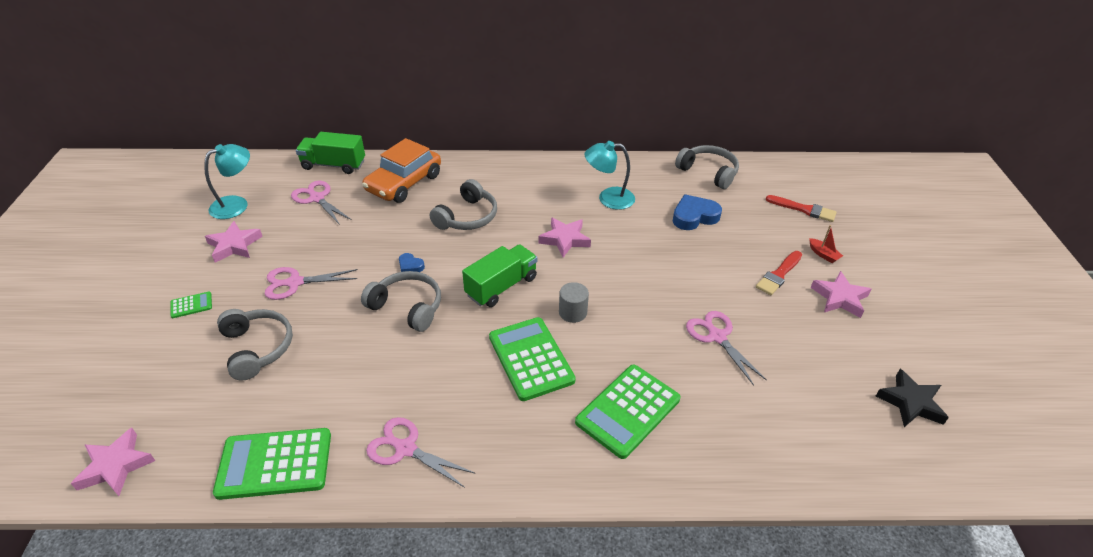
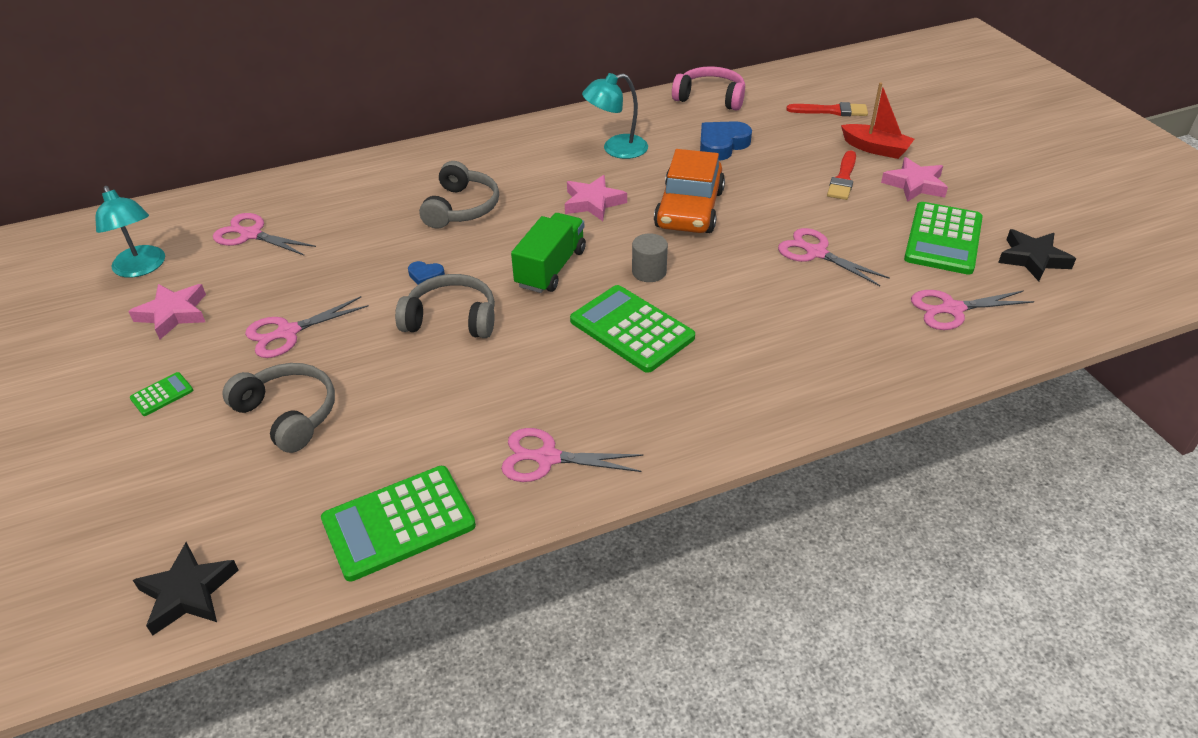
camera: 20 degrees left, 0 degrees up
pink star [71,428,155,496] -> black star [133,542,239,636]
turquoise lamp [204,144,250,219] -> turquoise lamp turned 120 degrees clockwise [96,186,165,278]
green truck [296,132,365,174] -> none
orange car [362,138,441,203] -> orange car moved to [654,149,725,233]
green calculator [575,364,680,459] -> green calculator moved to [904,202,983,275]
grey headphones [675,145,739,189] -> pink headphones [672,66,745,111]
red boat [809,225,843,263] -> red boat [841,82,914,159], size x1.71
none -> pink scissors [911,290,1034,330]

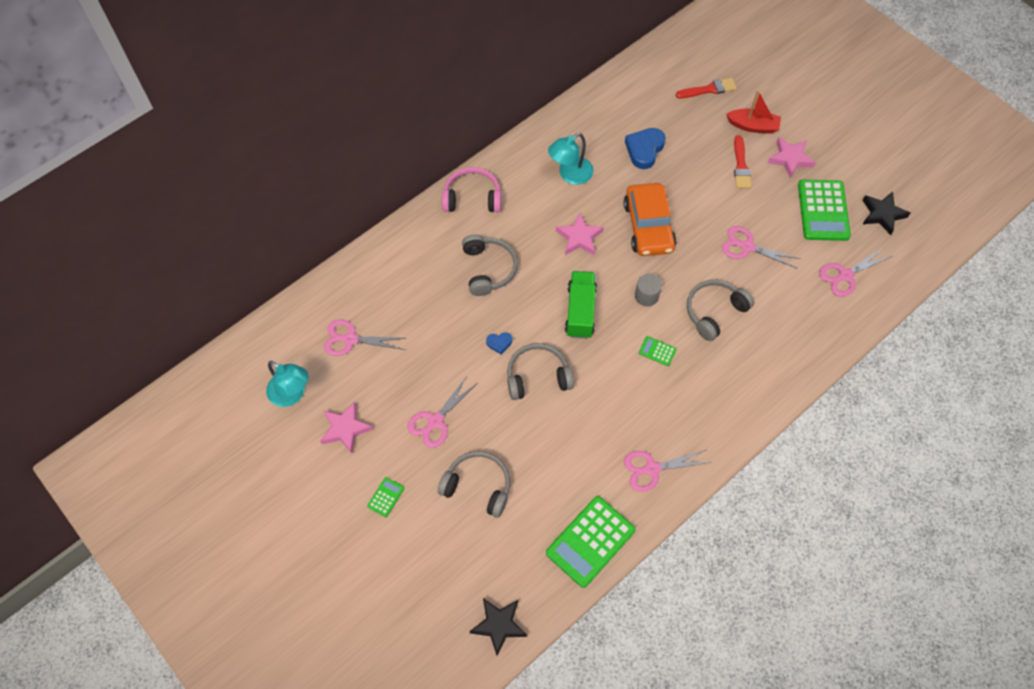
camera: 20 degrees left, 20 degrees up
green calculator [570,285,695,373] -> green calculator [639,336,677,366], size x0.45
pink headphones [672,66,745,111] -> pink headphones moved to [442,167,501,212]
none -> grey headphones [687,280,754,341]

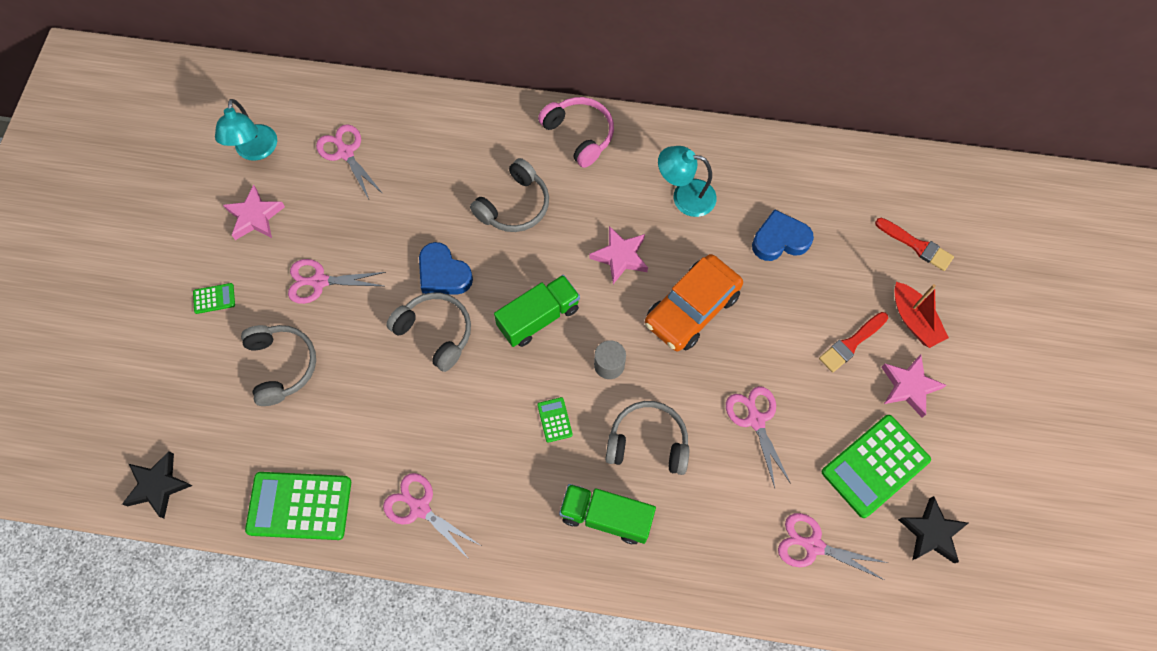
camera: 50 degrees right, 5 degrees up
blue heart [486,332,512,354] -> blue heart [419,242,473,295], size x1.94
none -> green truck [559,484,656,544]

